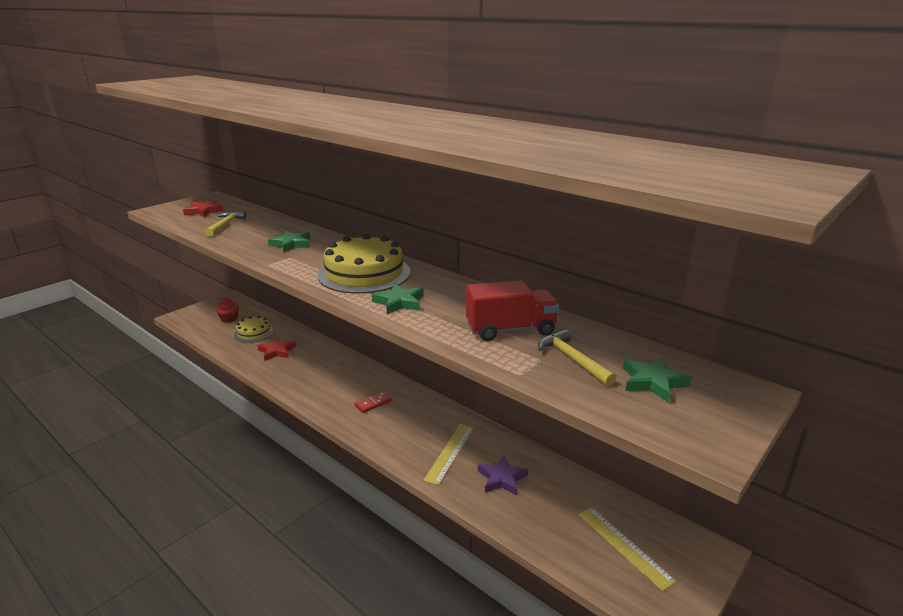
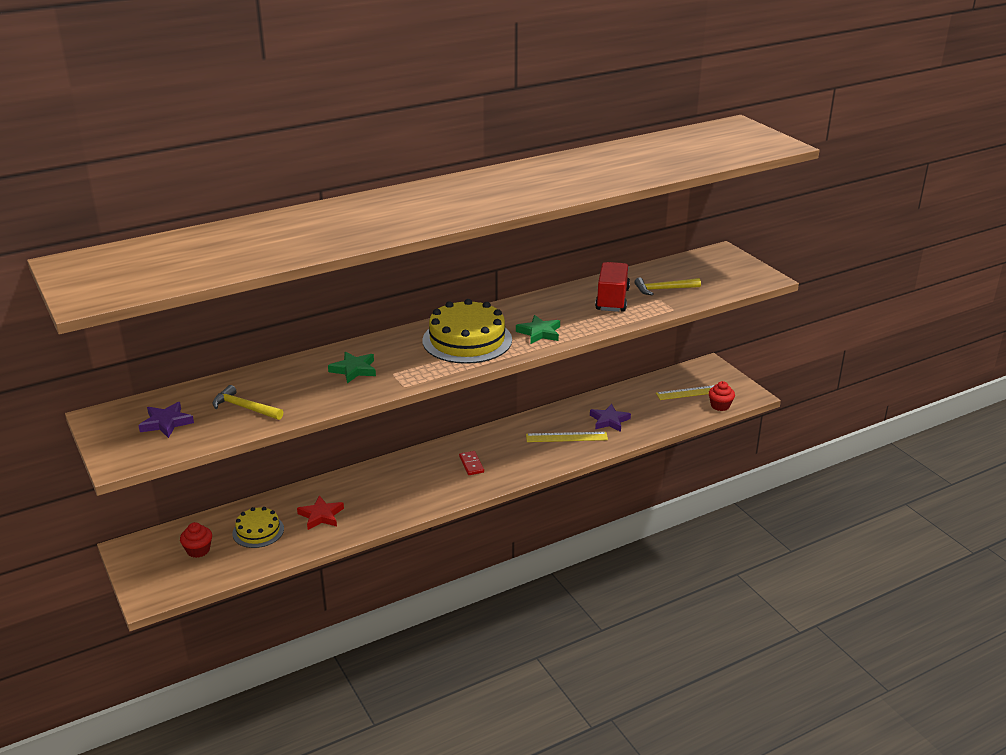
camera: 70 degrees left, 5 degrees up
red star [183,200,223,217] -> purple star [138,402,194,438]
yellow ruler [423,424,474,485] -> yellow ruler turned 45 degrees counterclockwise [526,432,608,442]
green star [623,357,692,403] -> none
none -> red cupcake [708,381,735,411]

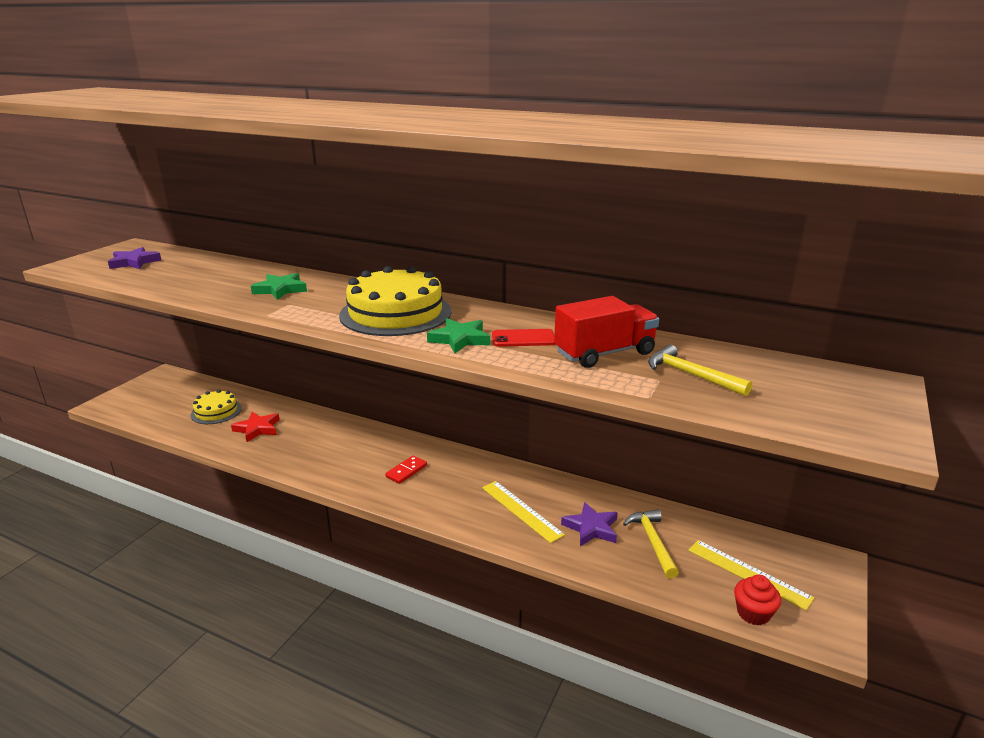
camera: 55 degrees right, 5 degrees down
red cupcake [180,522,212,558] -> none
yellow hammer [213,385,283,420] -> yellow hammer moved to [623,509,679,578]
none -> red phone [492,329,555,347]

